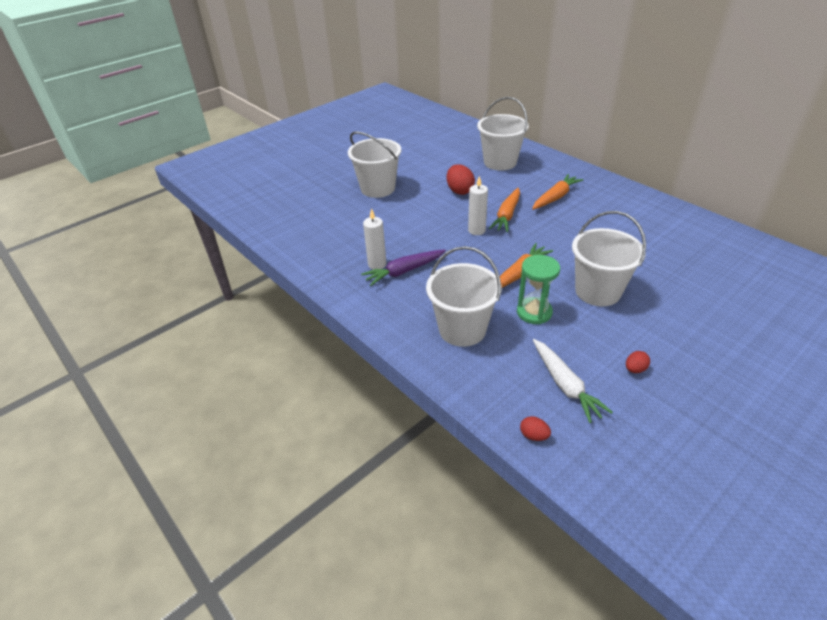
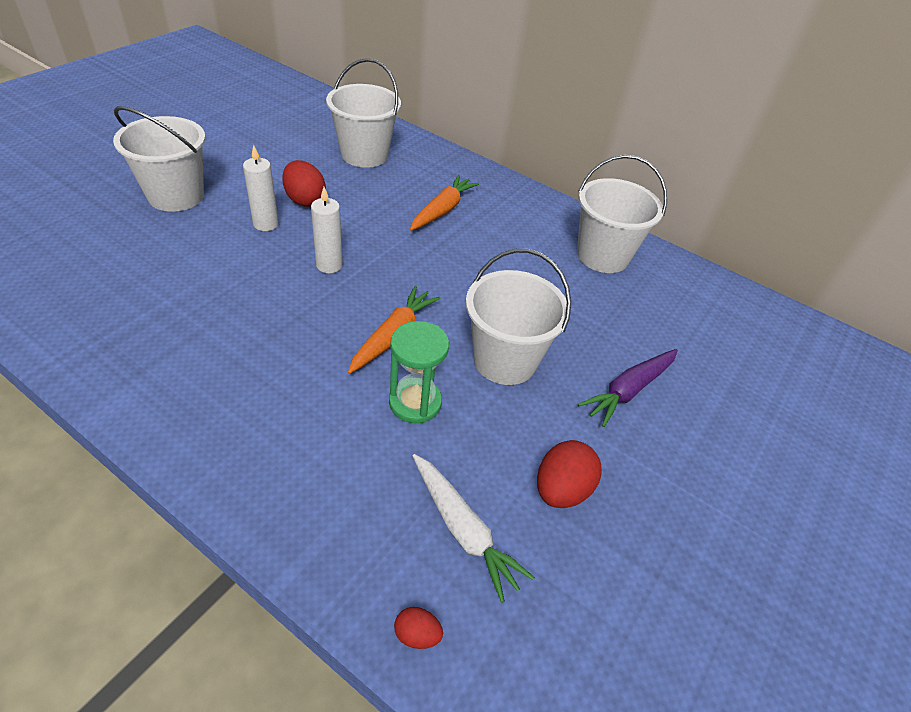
camera: 20 degrees left, 5 degrees up
purple carrot [361,249,446,286] -> purple carrot moved to [578,349,678,427]
white candle [363,208,386,270] -> white candle moved to [243,145,279,231]
white bucket [426,246,502,347] -> white bucket moved to [577,155,667,273]
orange carrot [489,188,520,232] -> none
red egg [626,351,650,373] -> red egg [537,440,602,508], size x1.88

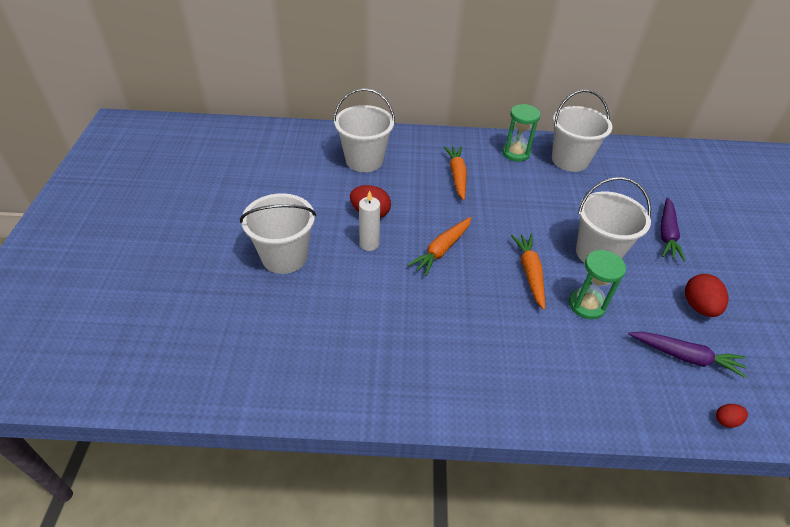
camera: 30 degrees left, 0 degrees up
white candle [311,187,343,273] -> orange carrot [408,217,471,276]
white carrot [413,454,535,603] -> purple carrot [628,332,747,378]
none -> green hourglass [502,104,541,162]

